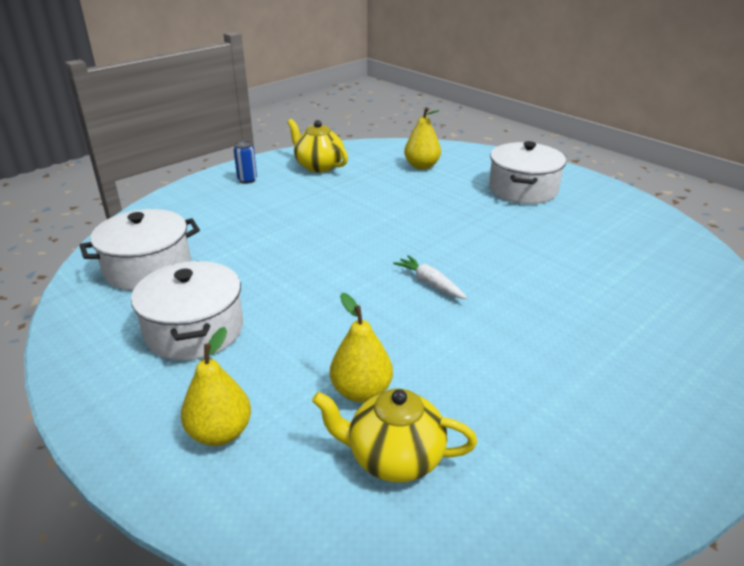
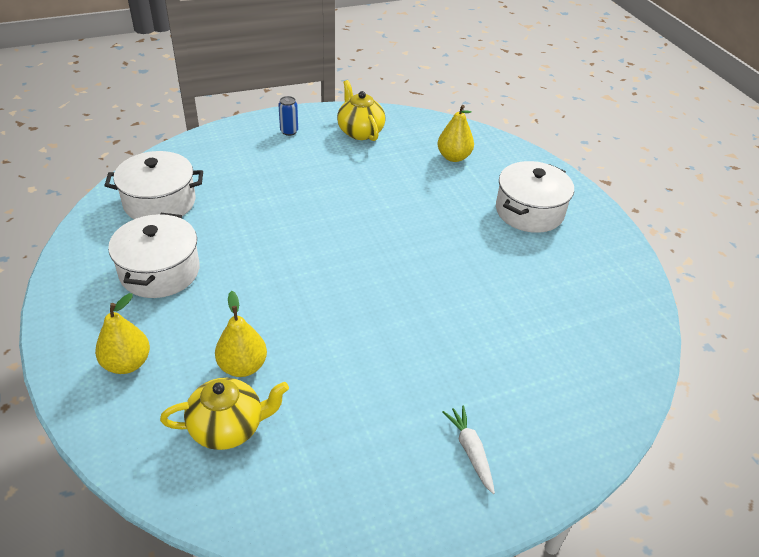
camera: 20 degrees right, 10 degrees up
yellow teapot [312,389,477,483] -> yellow teapot turned 135 degrees clockwise [160,378,289,450]
white carrot [393,255,467,299] -> white carrot moved to [442,405,495,494]

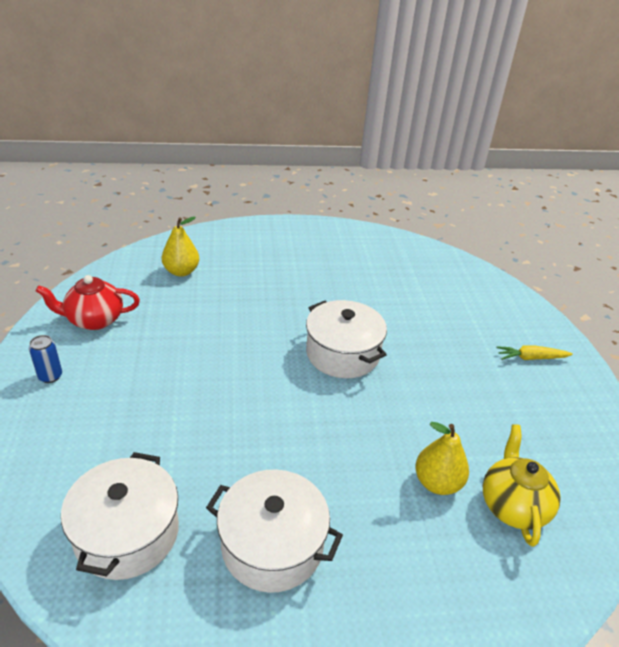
camera: 75 degrees left, 5 degrees down
yellow pear [95,293,150,374] -> none
yellow teapot [337,80,386,141] -> red teapot [36,275,140,330]
white carrot [442,405,495,494] -> yellow carrot [496,345,573,360]
white pot [496,161,574,233] -> white pot moved to [306,300,387,378]

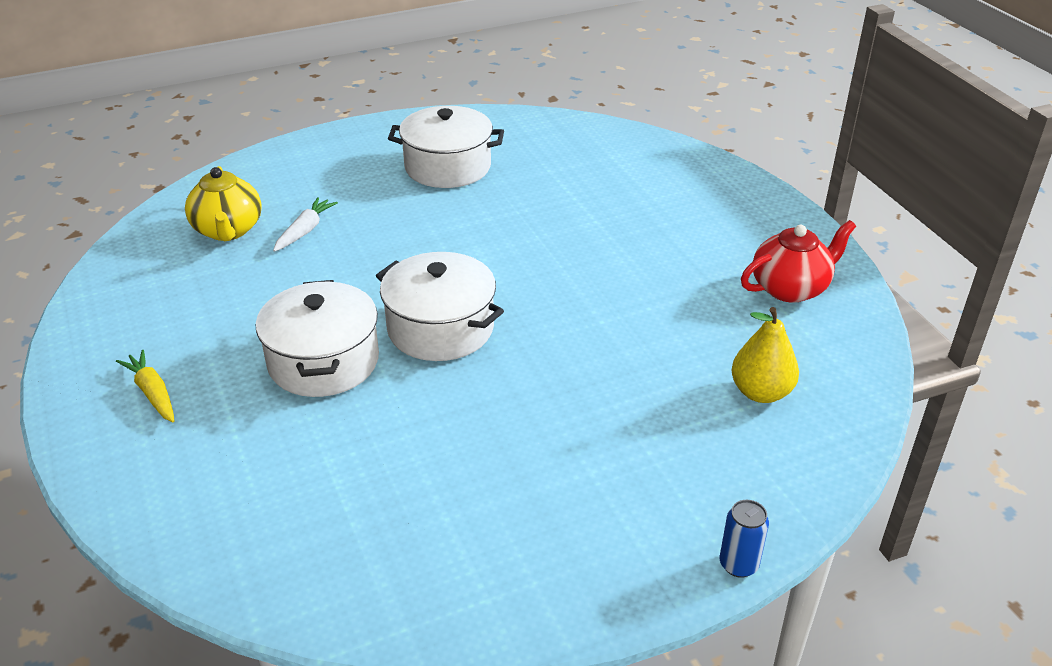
camera: 165 degrees right, 0 degrees up
blue can [29,335,62,383] -> blue can moved to [720,500,769,578]
white pot [61,452,179,580] -> white pot moved to [256,280,379,397]
yellow pear [415,422,469,495] -> white carrot [273,197,338,252]
yellow carrot [496,345,573,360] -> yellow carrot turned 105 degrees counterclockwise [116,350,174,422]

